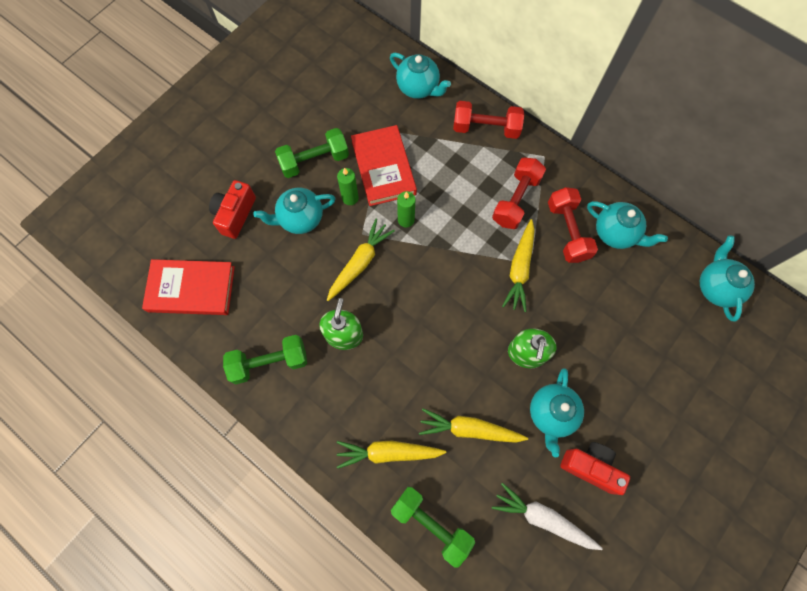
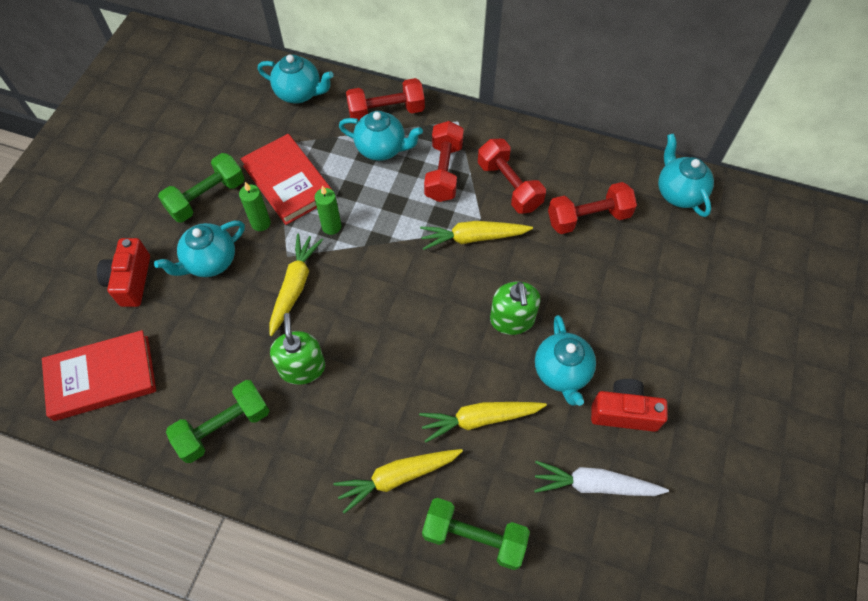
camera: 20 degrees left, 10 degrees down
yellow carrot [502,219,535,312] -> yellow carrot turned 90 degrees clockwise [420,221,533,250]
turquoise teapot [587,201,668,249] -> turquoise teapot moved to [339,111,423,161]
none -> red dumbbell [548,182,637,234]

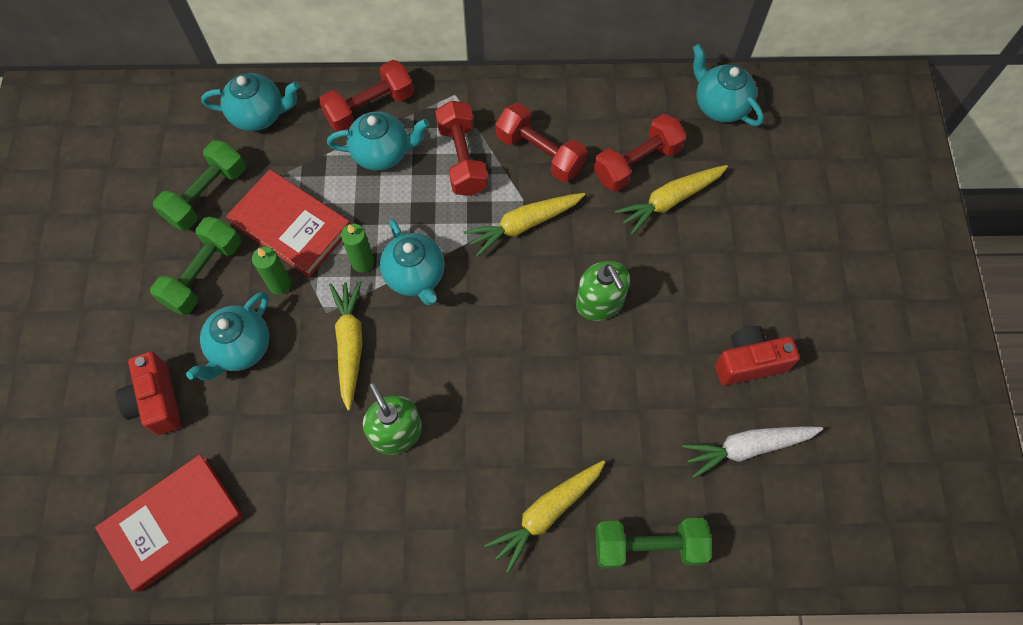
camera: 20 degrees left, 5 degrees up
green dumbbell [166,380,270,463] -> green dumbbell moved to [153,140,246,231]
yellow carrot [419,402,547,443] -> yellow carrot moved to [615,165,728,235]
turquoise teapot [535,315,596,406] -> turquoise teapot moved to [380,219,445,305]

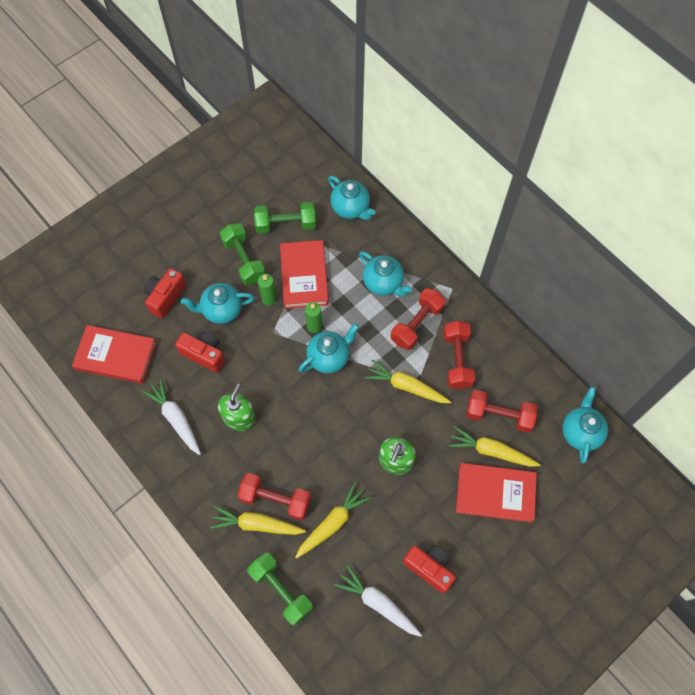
camera: 50 degrees right, 0 degrees up
green dumbbell [150,217,241,315] -> green dumbbell turned 75 degrees clockwise [220,223,266,285]
red dumbbell [319,60,414,132] -> red dumbbell moved to [237,473,311,520]
yellow carrot [329,281,363,410] -> yellow carrot moved to [295,482,371,559]
turquoise teapot [380,219,445,305] -> turquoise teapot turned 150 degrees counterclockwise [299,323,359,373]
none -> white carrot [143,379,201,455]
none -> red camera [175,331,225,373]
none -> red book [456,463,537,523]

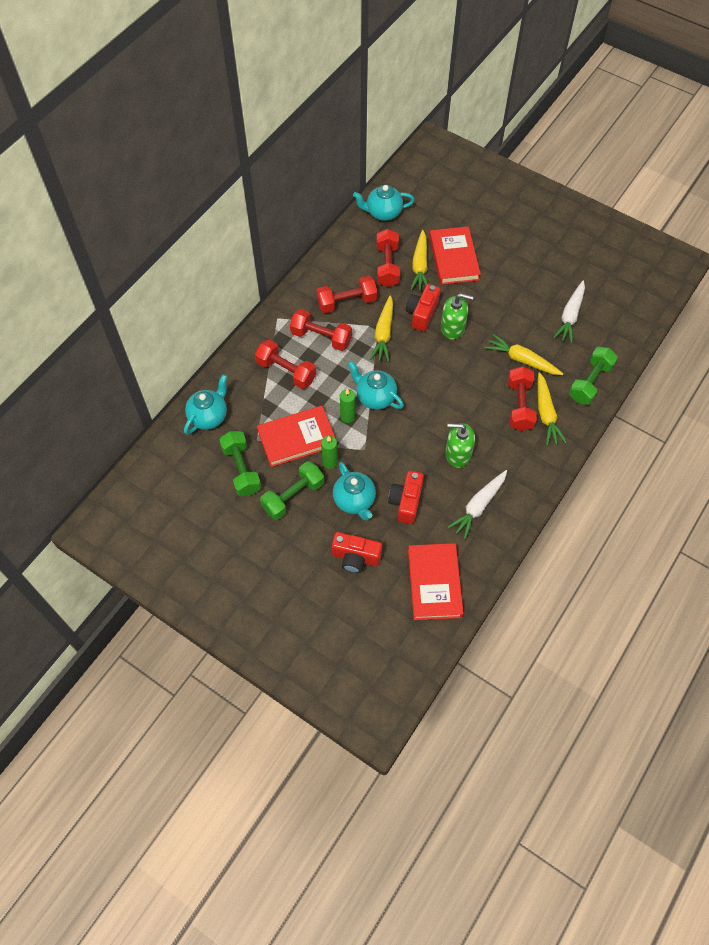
camera: 105 degrees left, 5 degrees down
turquoise teapot [359,251,412,297] -> red dumbbell [255,340,316,389]
red camera [403,545,456,594] -> red camera moved to [406,284,441,332]

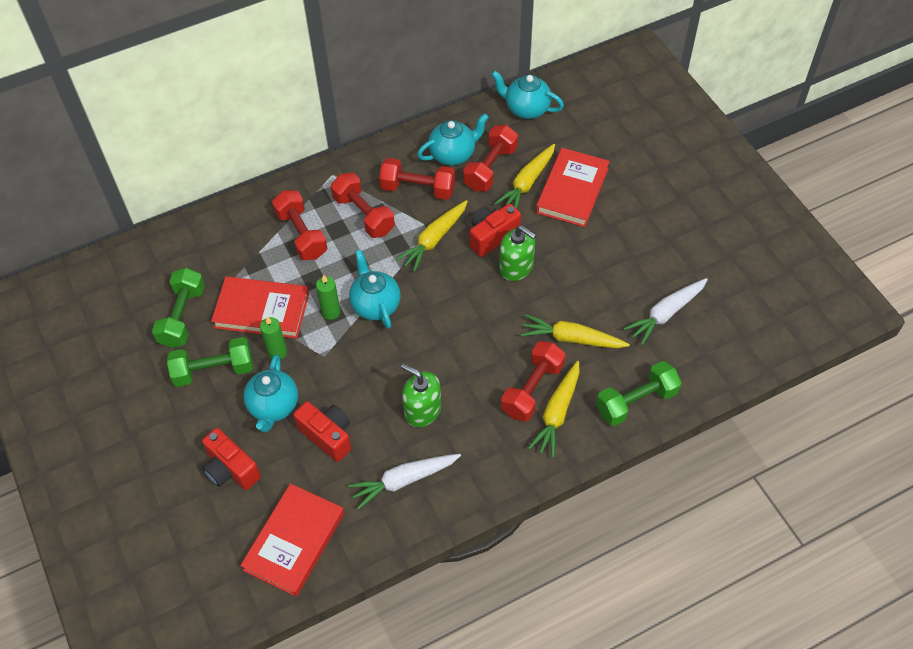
camera: 30 degrees right, 5 degrees down
turquoise teapot [184,374,227,435] -> turquoise teapot moved to [417,113,489,165]
red camera [388,471,424,524] -> red camera turned 90 degrees clockwise [293,401,351,462]
yellow carrot [485,334,563,375] -> yellow carrot turned 45 degrees counterclockwise [521,314,630,348]

